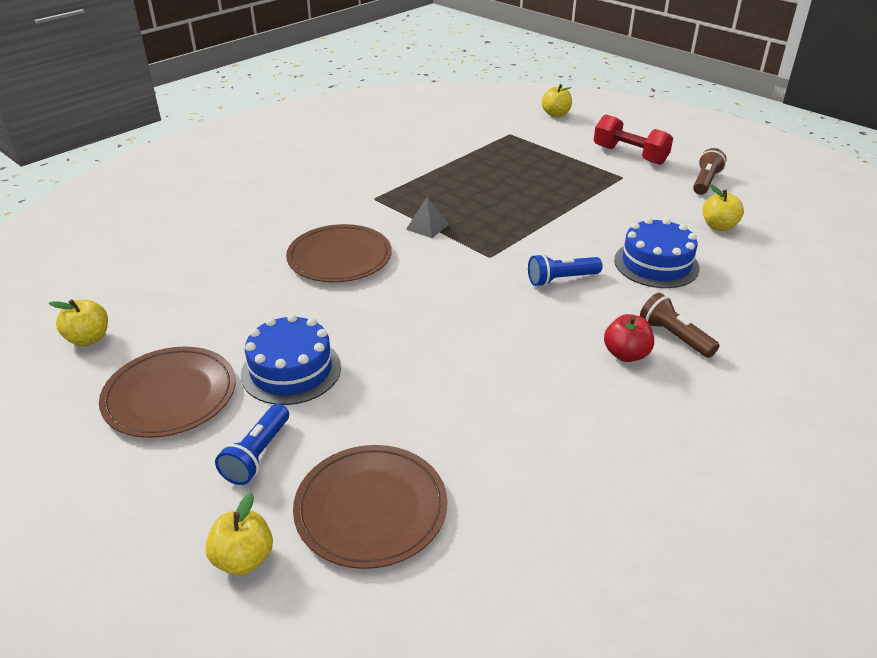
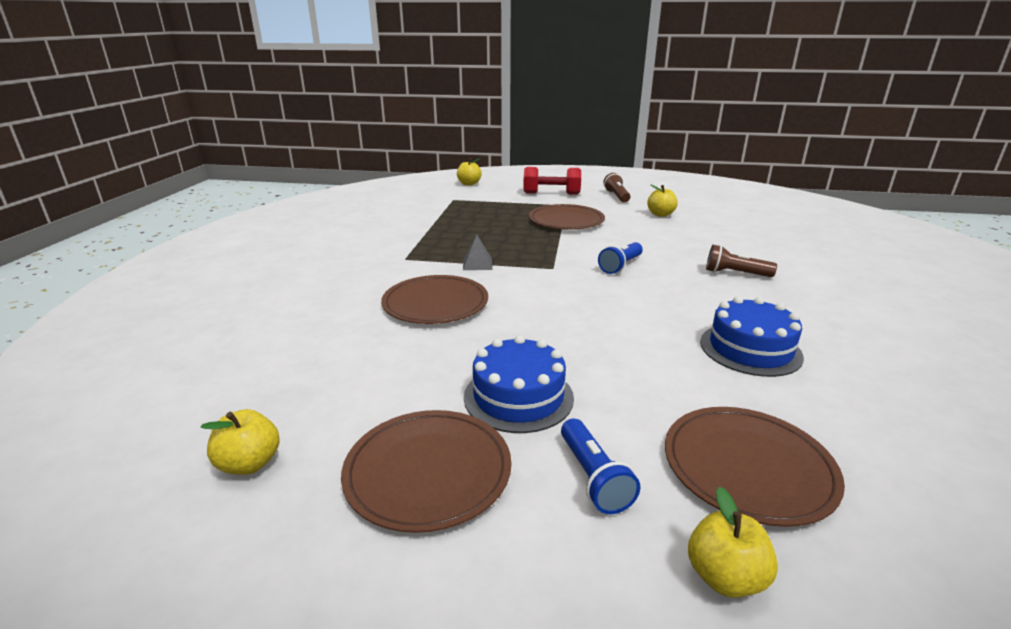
camera: 35 degrees left, 10 degrees down
red apple [604,314,654,362] -> none
blue cake [614,218,700,288] -> blue cake moved to [700,296,804,377]
none -> brown plate [529,204,605,229]

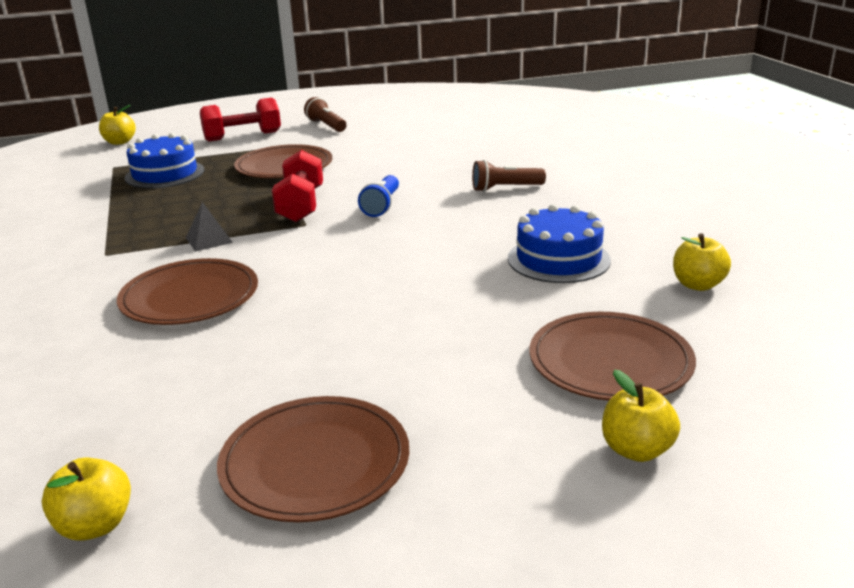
camera: 25 degrees left, 0 degrees up
blue cake [464,335,574,433] -> blue cake moved to [125,133,204,188]
blue flashlight [561,418,640,514] -> none
yellow apple [647,184,678,217] -> yellow apple moved to [673,233,731,291]
none -> red dumbbell [272,150,323,222]

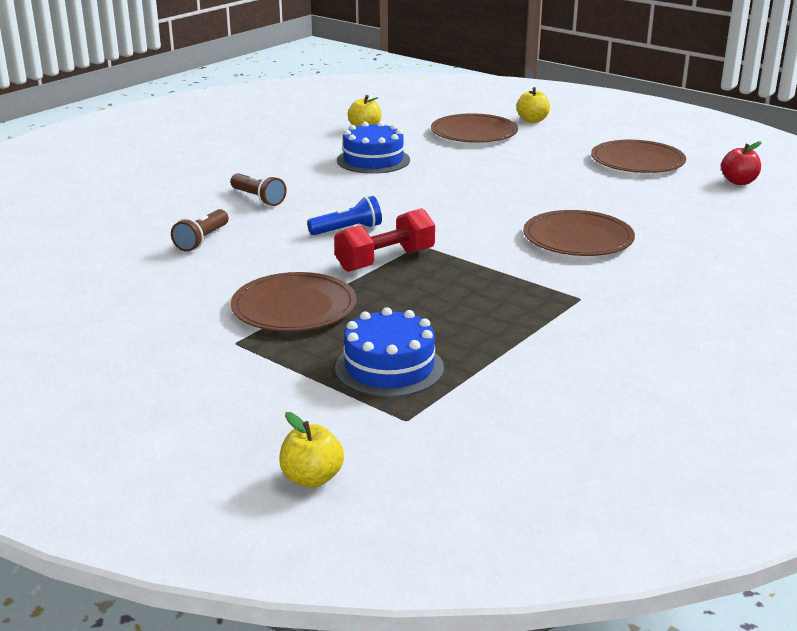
camera: 125 degrees left, 0 degrees up
yellow apple [42,457,131,541] -> red apple [721,141,761,185]
grey pyramid [186,202,233,252] -> none
red dumbbell [200,98,281,141] -> none
brown flashlight [304,97,346,132] -> brown flashlight moved to [171,209,228,252]

